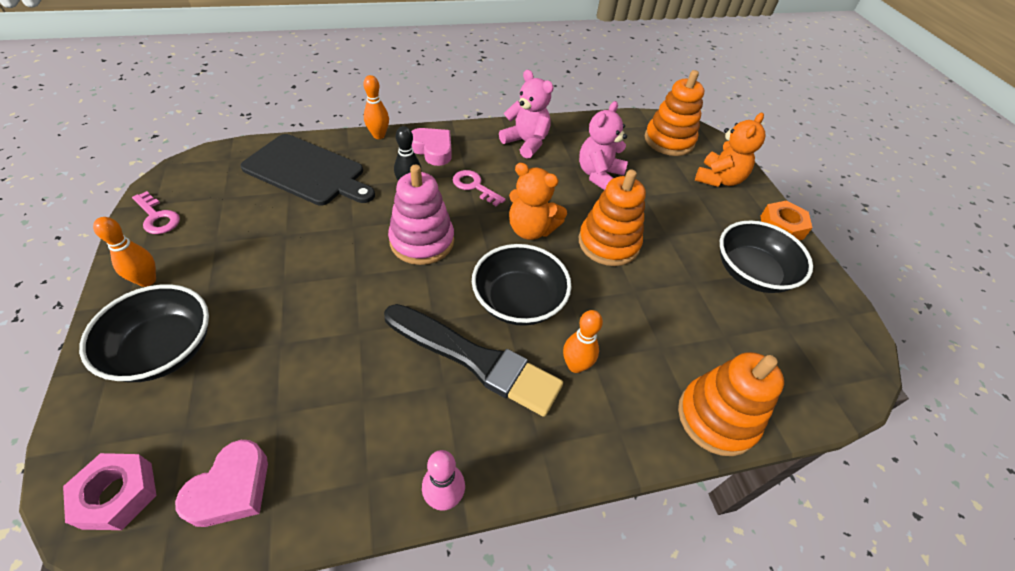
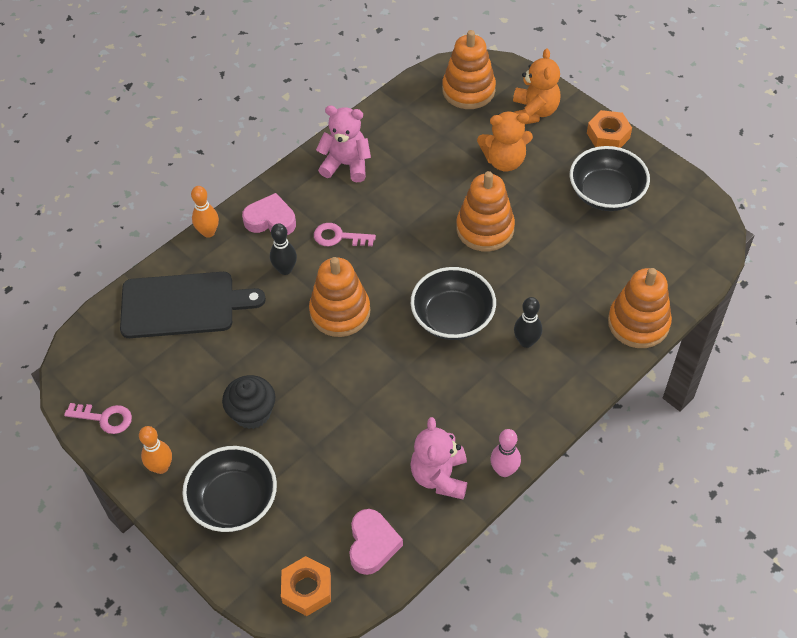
camera: 25 degrees left, 5 degrees up
pink nut [63,453,157,530] -> orange nut [281,556,331,616]
black brush [384,304,563,417] -> none
pink stacking toy [388,165,454,265] -> orange stacking toy [309,257,370,337]
orange teddy bear [509,163,567,240] -> orange teddy bear moved to [477,111,533,171]
orange bowling pin [563,310,603,373] -> black bowling pin [514,297,542,348]
pink teddy bear [579,101,628,190] -> pink teddy bear moved to [411,417,467,499]
none -> black cupcake [222,375,275,429]

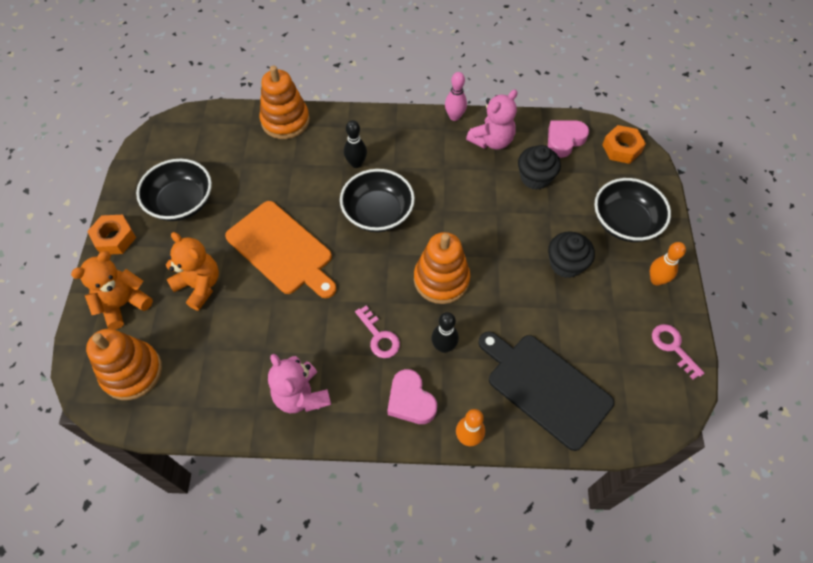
camera: 135 degrees left, 5 degrees up
orange stacking toy [456,171,515,252] -> orange cutting board [225,201,337,298]
none -> black cupcake [518,145,561,190]

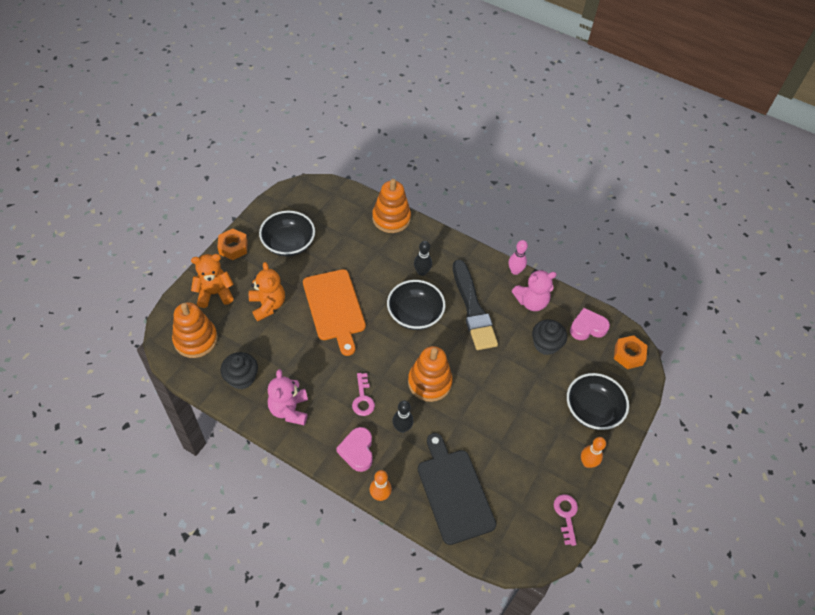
camera: 25 degrees right, 5 degrees down
black cupcake [548,231,595,278] -> black cupcake moved to [220,352,258,389]
none -> black brush [453,260,498,350]

